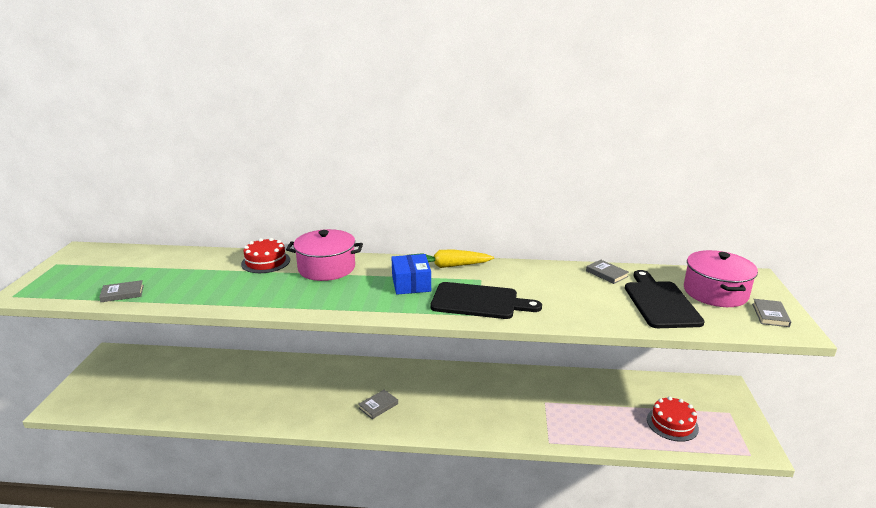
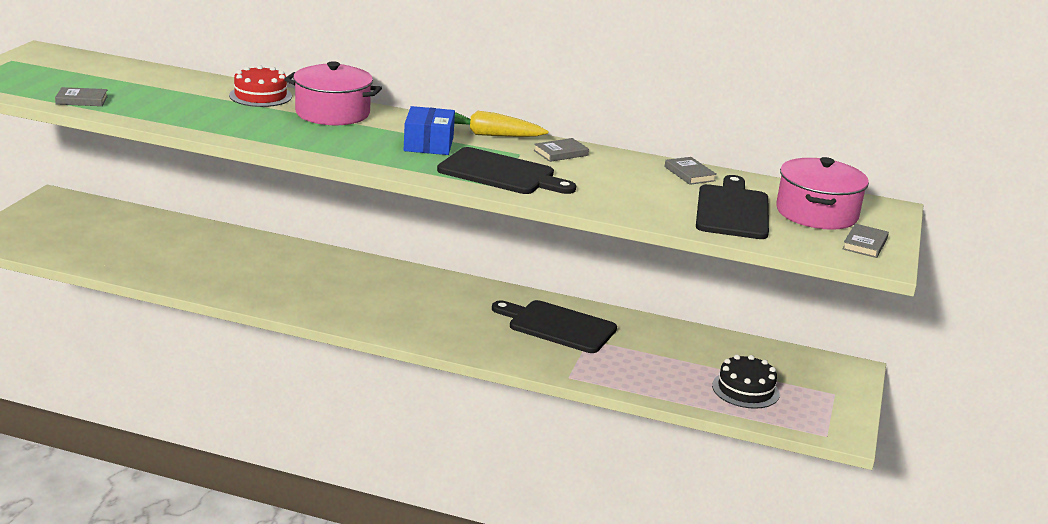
camera: 10 degrees right, 0 degrees up
grey book [358,390,398,419] -> grey book moved to [534,138,589,162]
red cake [647,396,699,442] -> black cake [712,355,780,409]
none -> black cutting board [492,300,617,353]

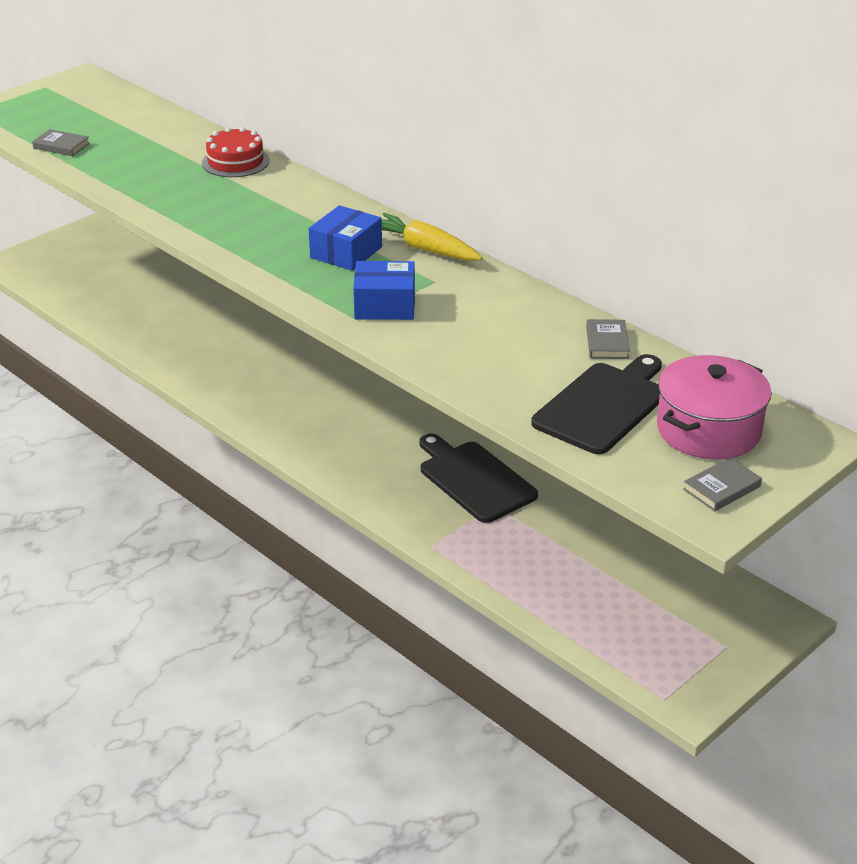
camera: 30 degrees right, 10 degrees up
pink pot [284,61,382,125] -> none
black cutting board [437,147,576,194] -> blue box [353,261,415,320]
grey book [534,138,589,162] -> none
black cake [712,355,780,409] -> none

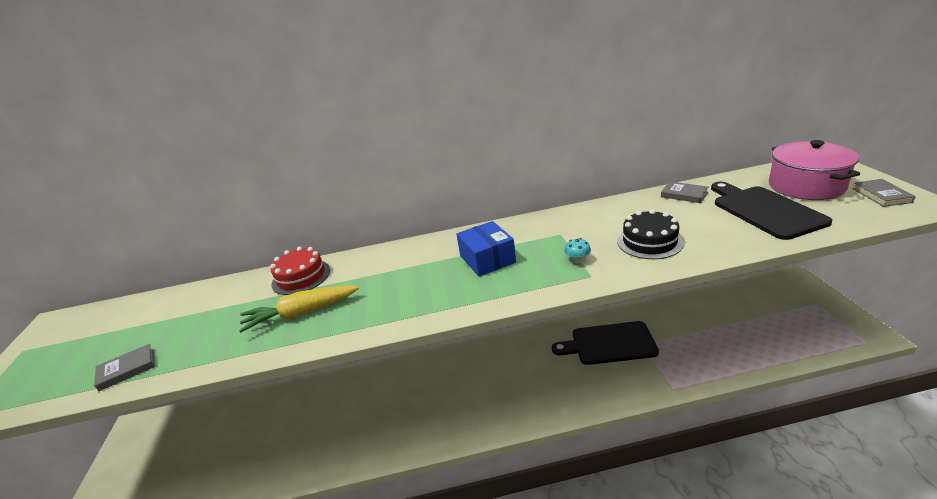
camera: 50 degrees left, 5 degrees down
blue box [353,261,415,320] -> turquoise mushroom [565,238,591,263]
yellow carrot [382,213,482,261] -> yellow carrot moved to [239,285,359,333]
none -> black cake [617,209,684,259]

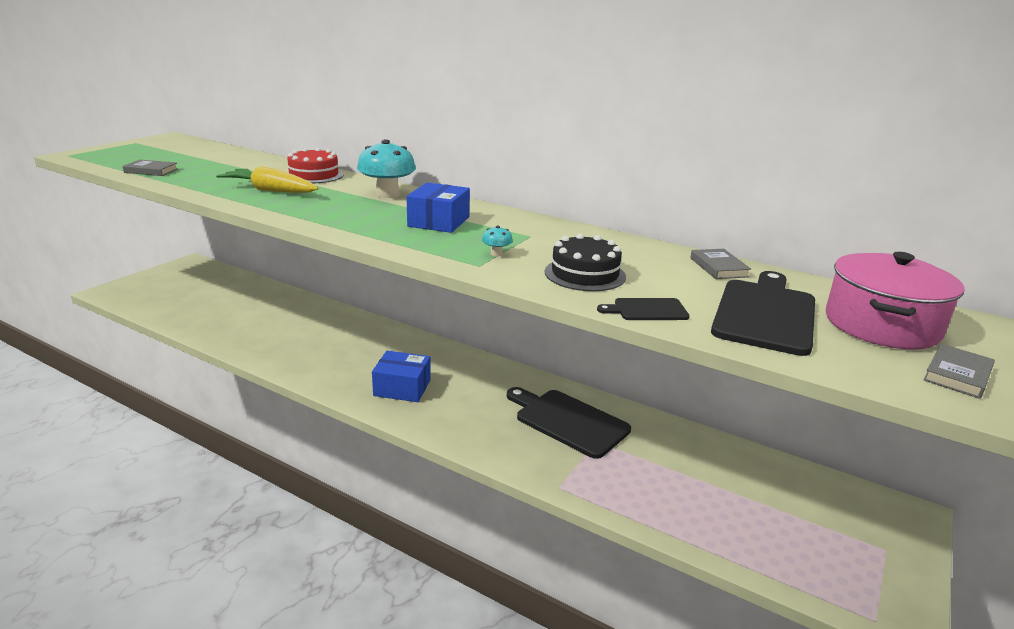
camera: 35 degrees right, 5 degrees down
none -> turquoise mushroom [357,139,416,198]
none -> blue box [372,351,431,402]
none -> black cutting board [597,298,689,320]

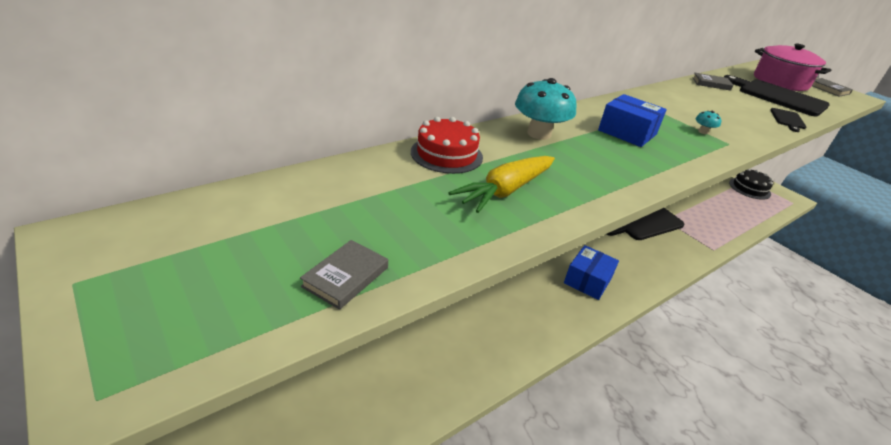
camera: 70 degrees left, 10 degrees up
black cake [545,234,626,291] -> black cake moved to [729,169,773,200]

